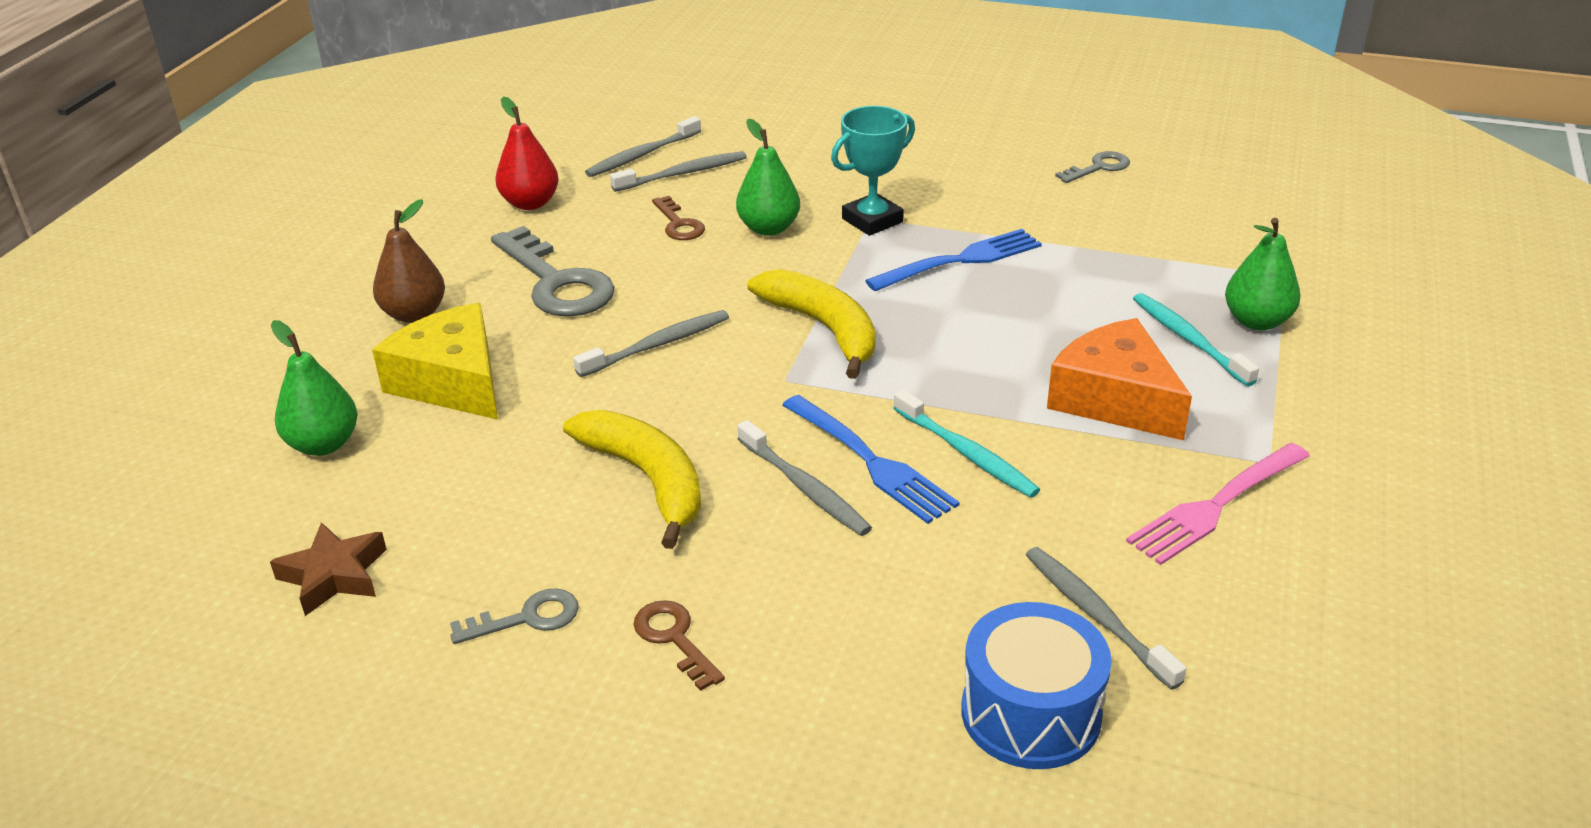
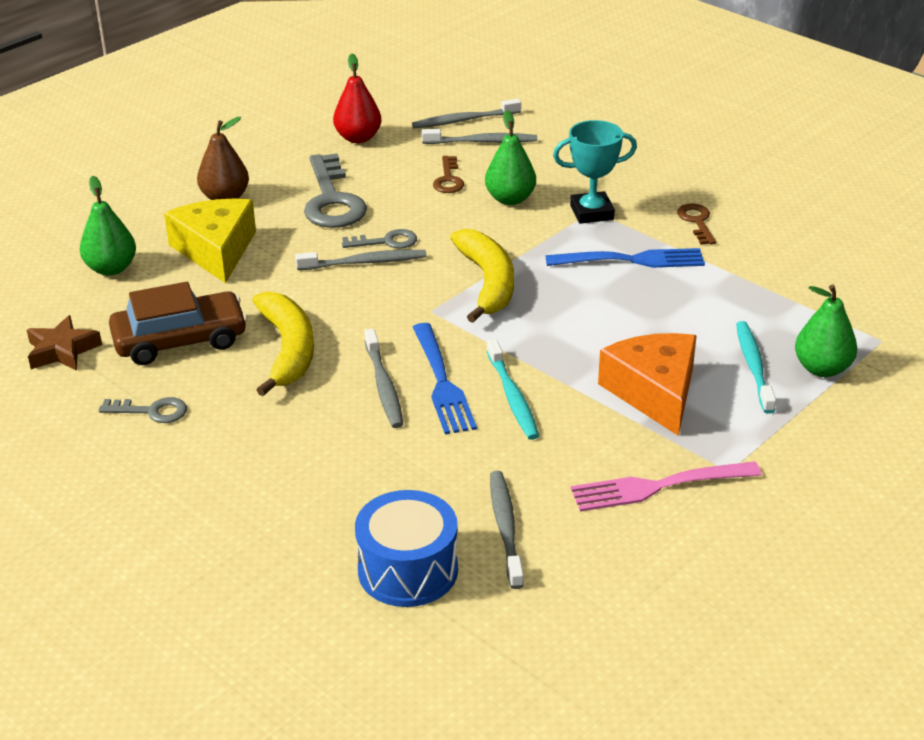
camera: 25 degrees right, 0 degrees up
brown key [633,600,725,691] -> brown key moved to [677,204,716,245]
grey key [1055,151,1130,183] -> grey key moved to [342,229,417,249]
none -> brown car [109,282,247,365]

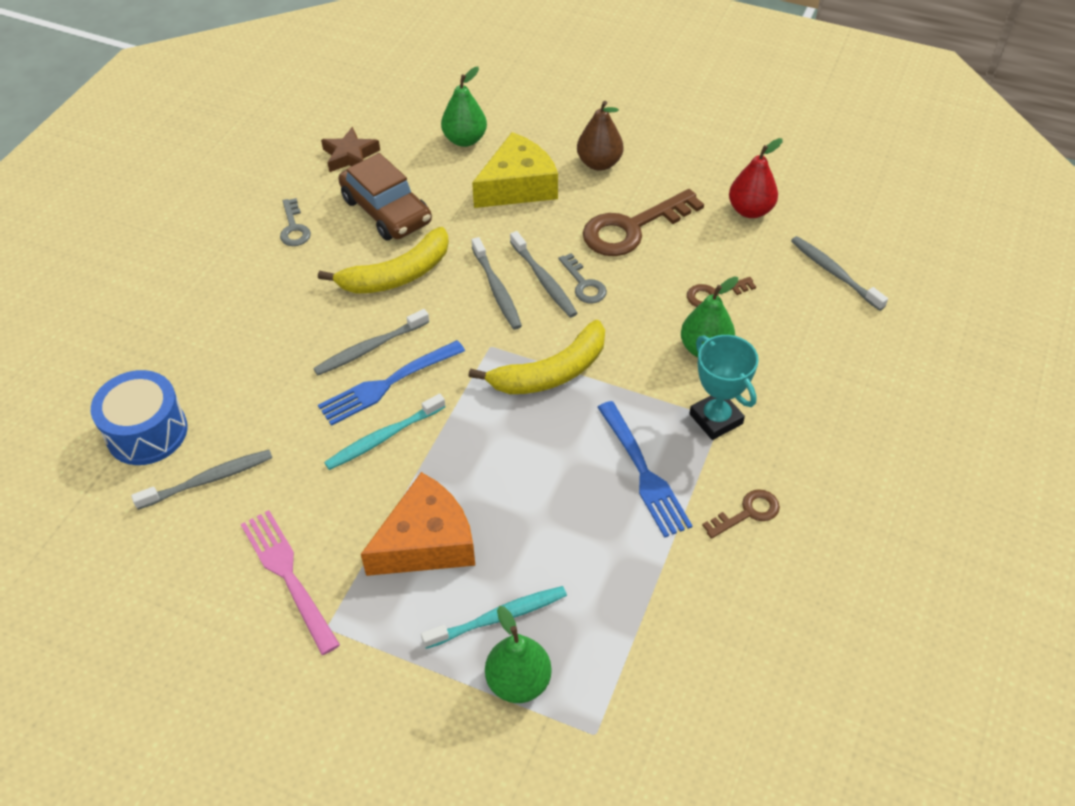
camera: 70 degrees right, 15 degrees up
grey key [304,153,367,228] -> brown key [583,189,704,256]
grey toothbrush [422,129,537,144] -> grey toothbrush moved to [472,237,522,330]

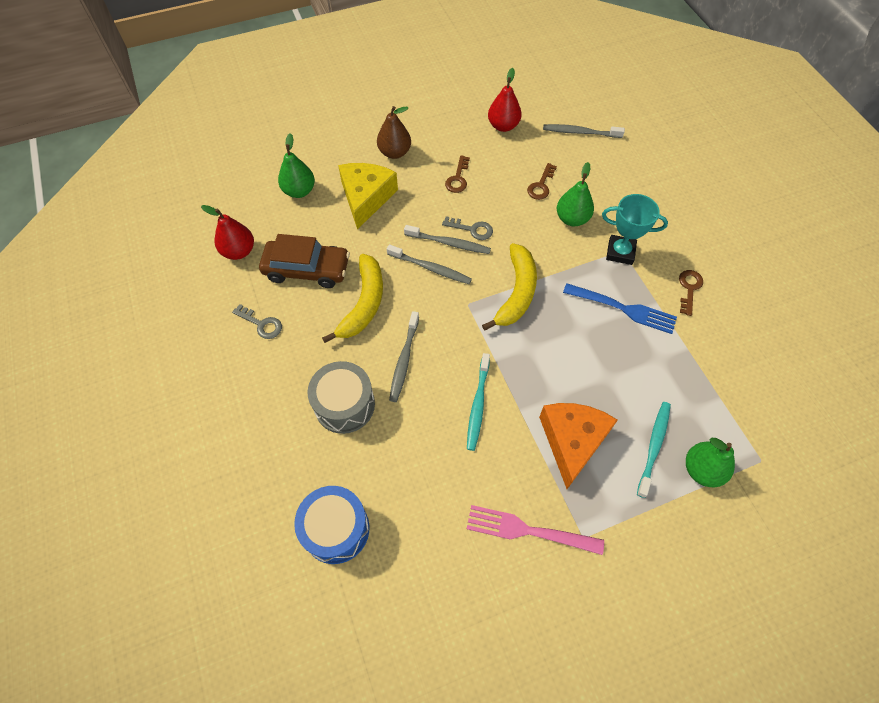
camera: 45 degrees left, 10 degrees up
grey toothbrush [131,450,273,510] -> none
blue fork [318,340,465,426] -> none
brown star [321,127,380,172] -> red pear [201,205,254,260]
brown key [583,189,704,256] -> brown key [445,155,470,193], size x0.52
none -> grey drum [307,361,375,434]

